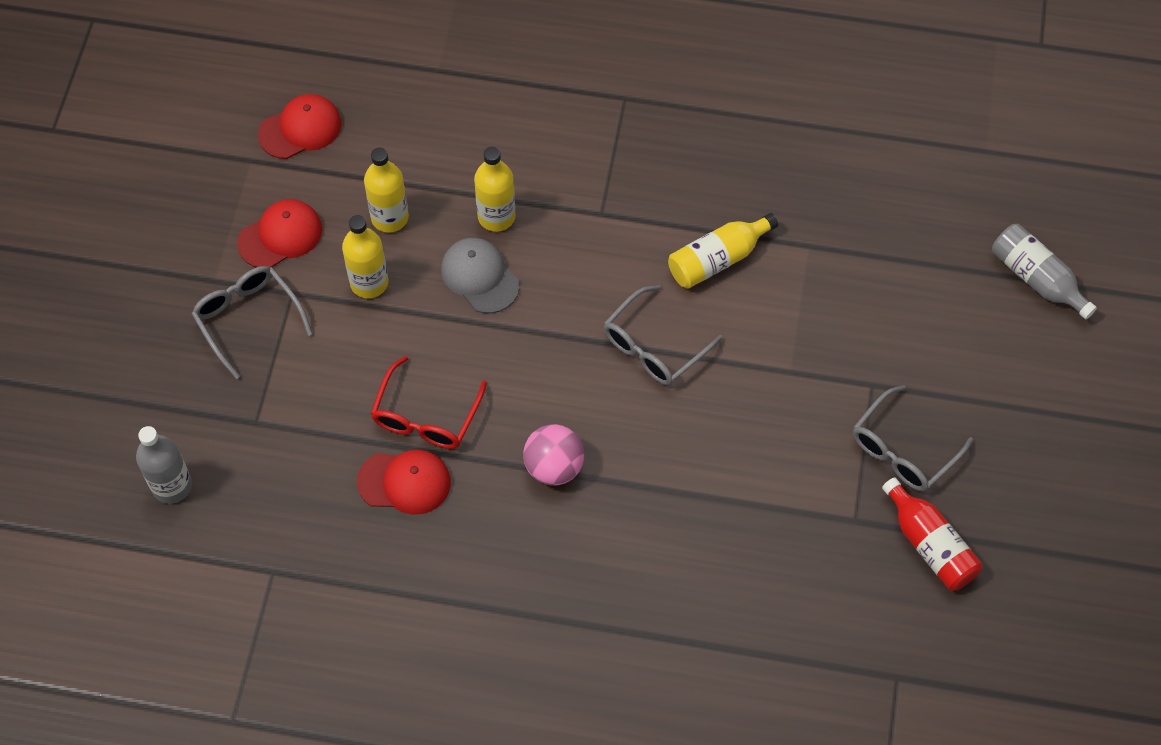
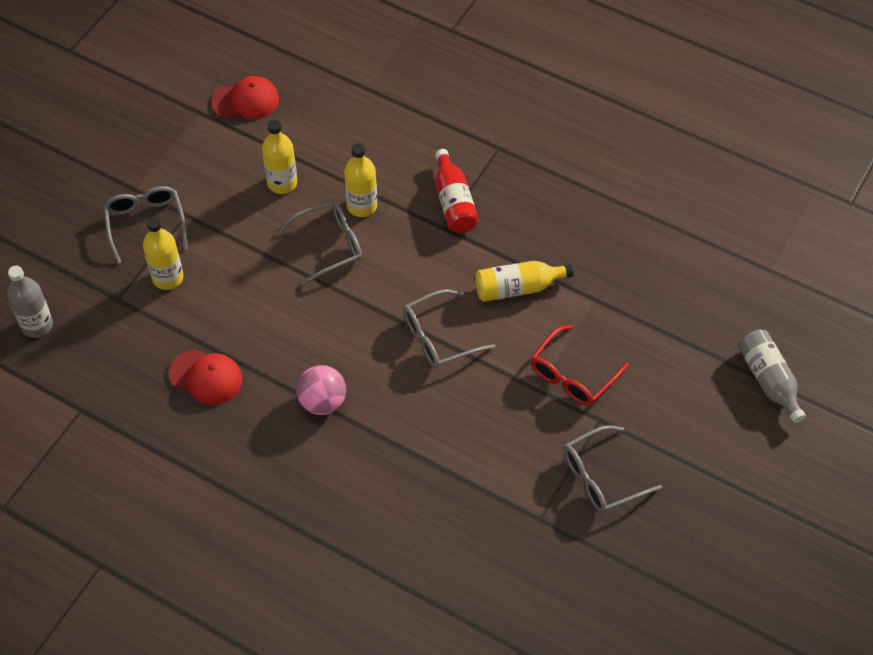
camera: 20 degrees right, 5 degrees down
red cap [237,199,322,267] -> none
yellow bottle [342,215,388,298] -> yellow bottle moved to [143,217,183,290]
red glasses [370,356,487,449] -> red glasses moved to [531,325,629,406]
grey cap [441,238,520,313] -> grey glasses [278,201,362,286]
red bottle [882,477,982,591] -> red bottle moved to [435,149,479,233]

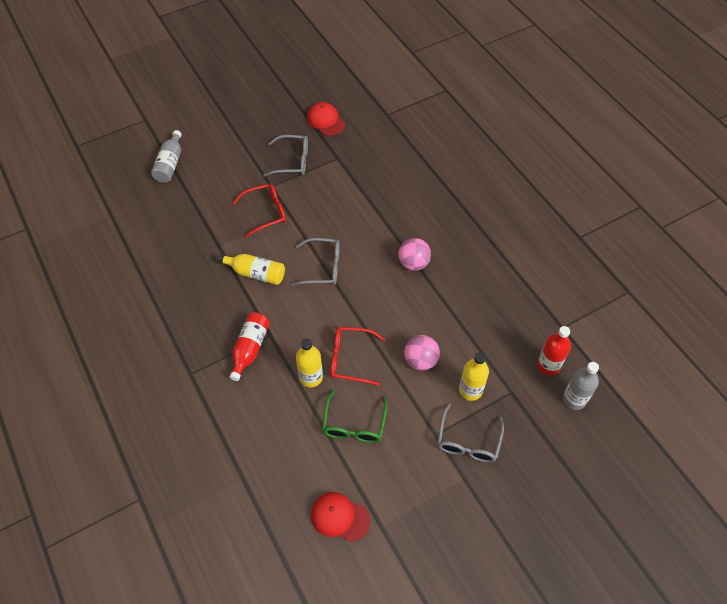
camera: 150 degrees left, 0 degrees up
red cap [169,349,242,405] -> red cap moved to [307,102,345,136]
yellow bottle [262,120,297,194] -> green glasses [322,390,387,443]
grey glasses [278,201,362,286] -> red glasses [330,327,385,386]
none -> pink ball [404,335,440,371]
none -> red bottle [537,326,571,375]

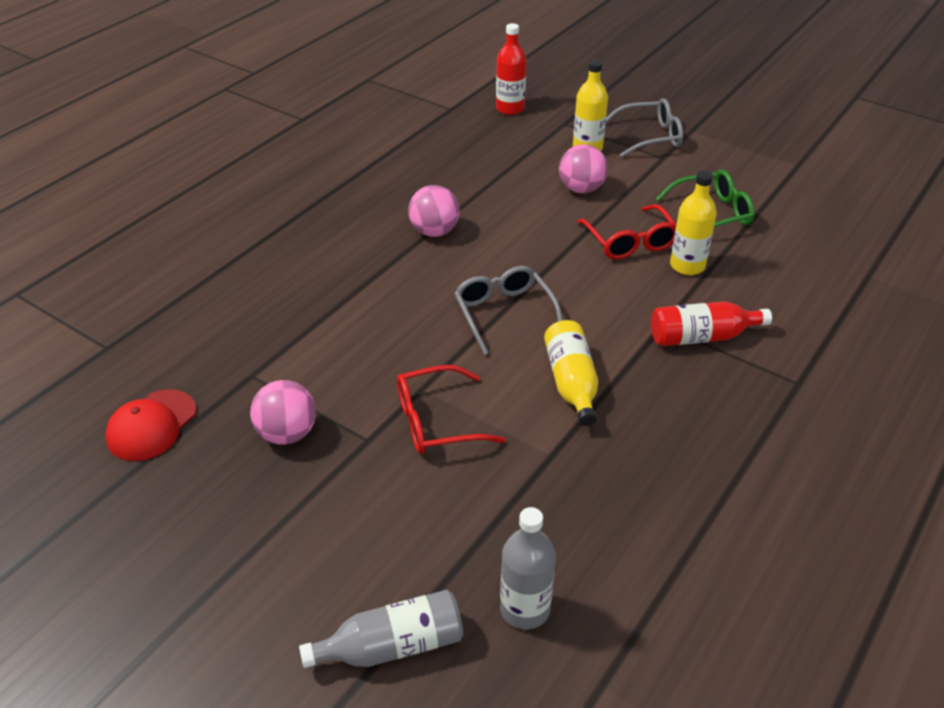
camera: 115 degrees left, 15 degrees down
red glasses [232,183,286,238] -> red glasses turned 60 degrees counterclockwise [397,365,506,454]
grey glasses [263,135,308,177] -> pink ball [250,380,316,445]
red cap [311,492,370,542] -> none
grey bottle [563,362,599,410] -> grey bottle moved to [500,507,556,629]

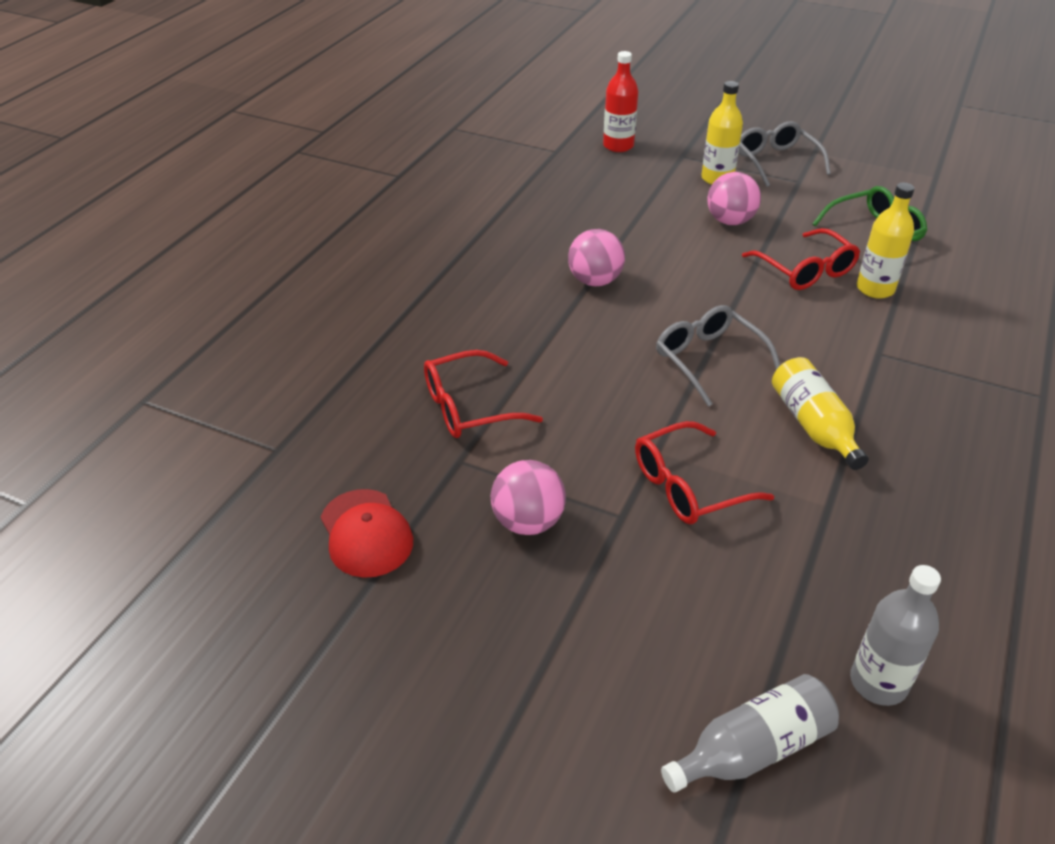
camera: 10 degrees left, 0 degrees up
red cap [105,389,197,461] -> red cap turned 45 degrees counterclockwise [321,489,413,578]
grey glasses [606,98,683,157] -> grey glasses turned 90 degrees counterclockwise [739,121,831,187]
red bottle [651,301,772,346] -> none
none -> red glasses [424,350,543,438]

